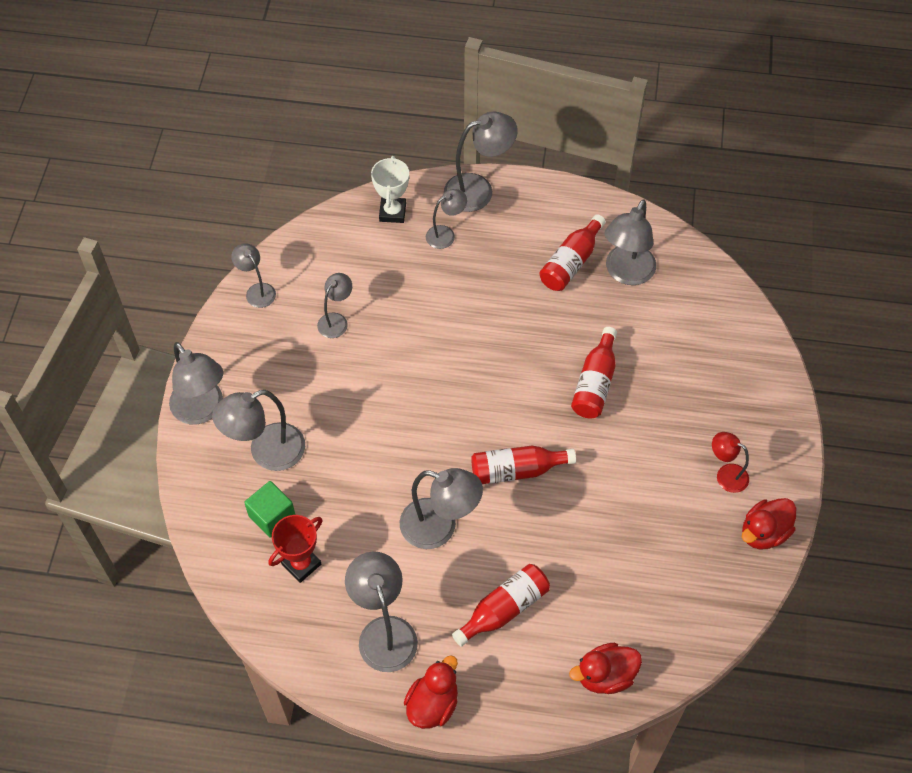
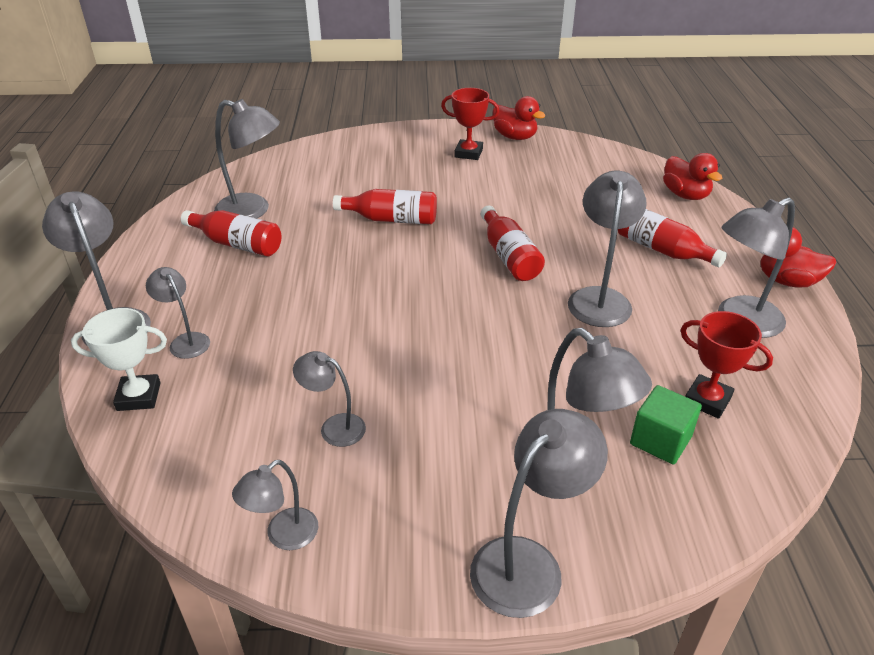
camera: 100 degrees left, 20 degrees down
red lamp [712,432,749,493] -> red trophy [441,88,499,160]

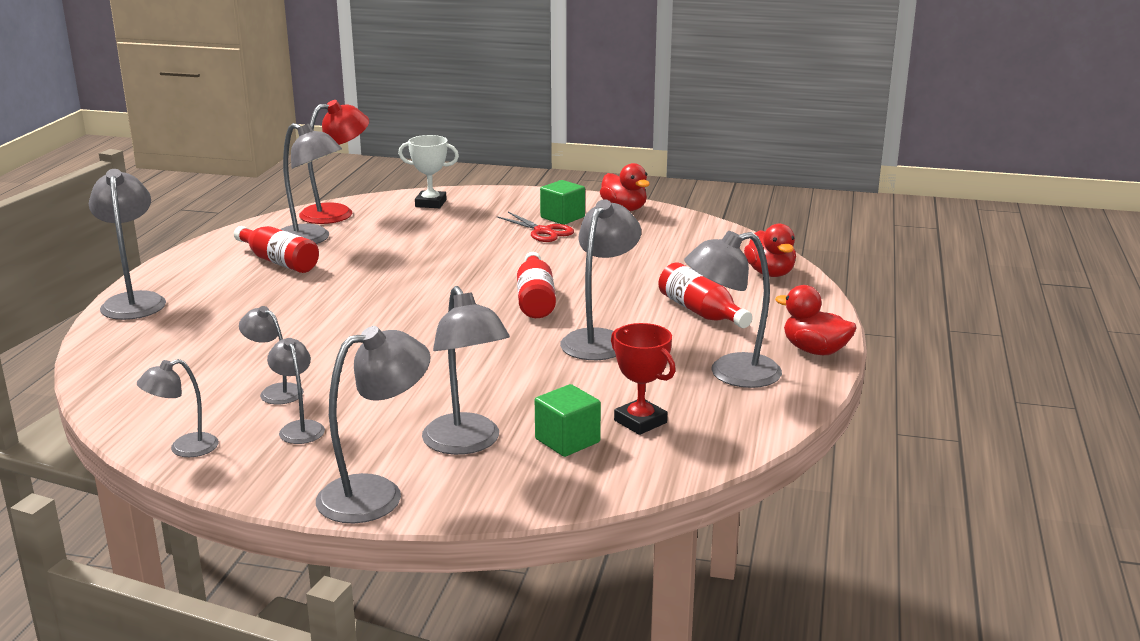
camera: 15 degrees right, 15 degrees down
white trophy [71,308,167,411] -> white trophy moved to [398,135,459,208]
grey lamp [146,267,210,359] -> grey lamp moved to [267,338,325,444]
red bottle [333,189,437,224] -> none
red trophy [441,88,499,160] -> green cube [540,180,585,225]
none -> red lamp [299,100,369,224]
none -> red scissors [497,212,574,242]

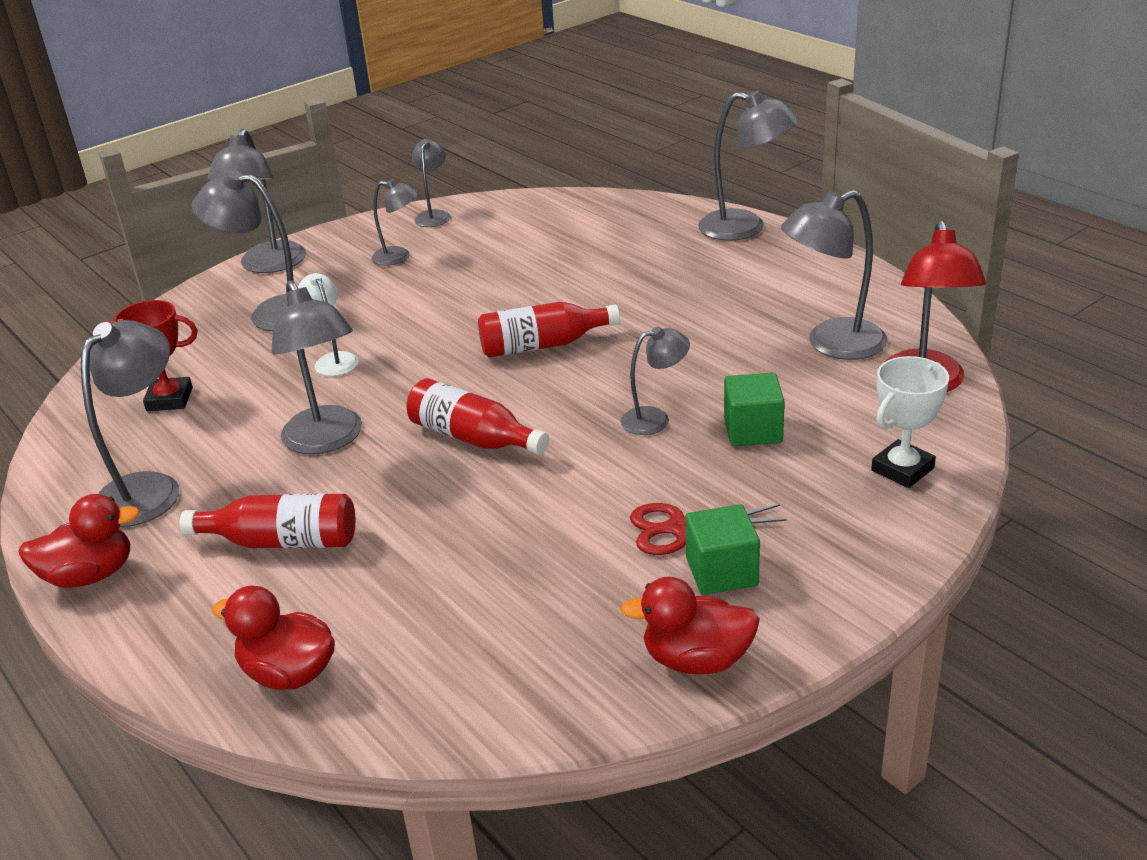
camera: 130 degrees right, 10 degrees up
red bottle [234,226,319,273] -> red bottle moved to [478,302,620,357]
grey lamp [239,306,304,404] -> grey lamp moved to [621,327,690,435]
green cube [535,384,601,457] -> green cube moved to [724,373,785,446]
none -> white lamp [298,273,358,376]

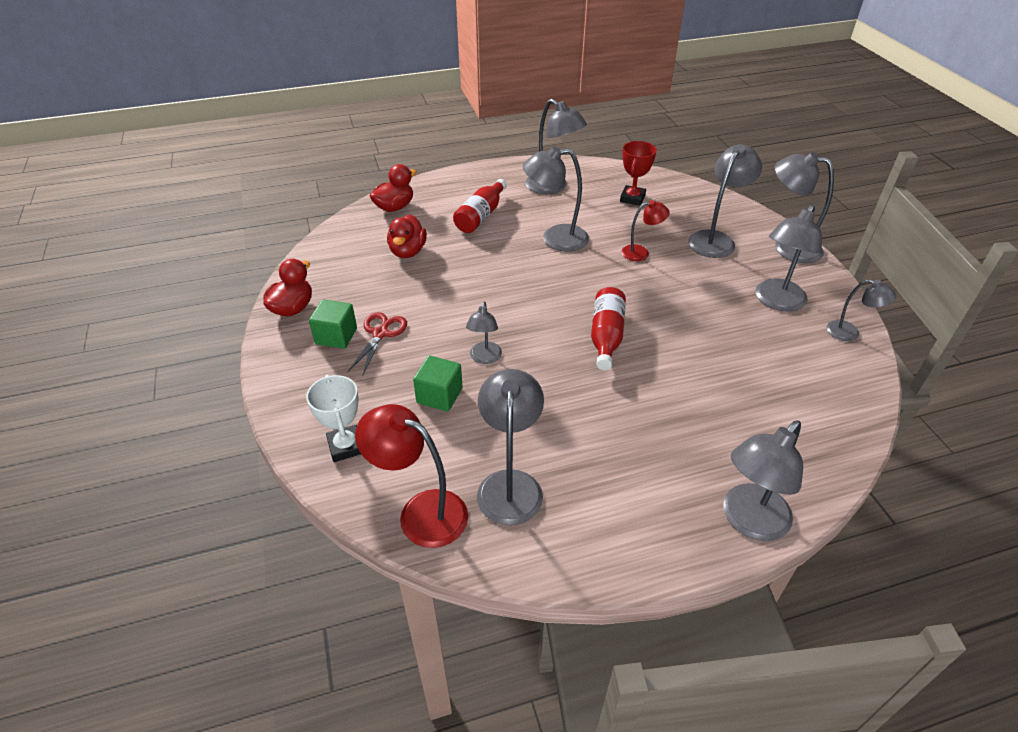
camera: 110 degrees right, 10 degrees up
red duck [18,494,140,588] -> red duck moved to [387,214,427,258]
white lamp [298,273,358,376] -> red lamp [621,200,670,261]
grey lamp [371,179,418,266] -> grey lamp [756,204,822,312], size x1.71
red bottle [406,378,549,455] -> none

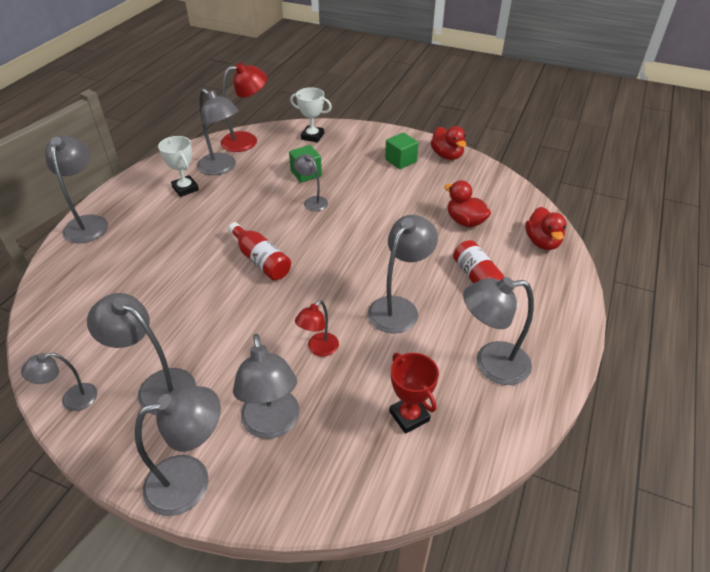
camera: 130 degrees right, 0 degrees up
red scissors [348,312,407,375] -> none
grey lamp [756,204,822,312] -> grey lamp turned 45 degrees counterclockwise [87,293,196,415]
none -> white trophy [158,136,199,197]

